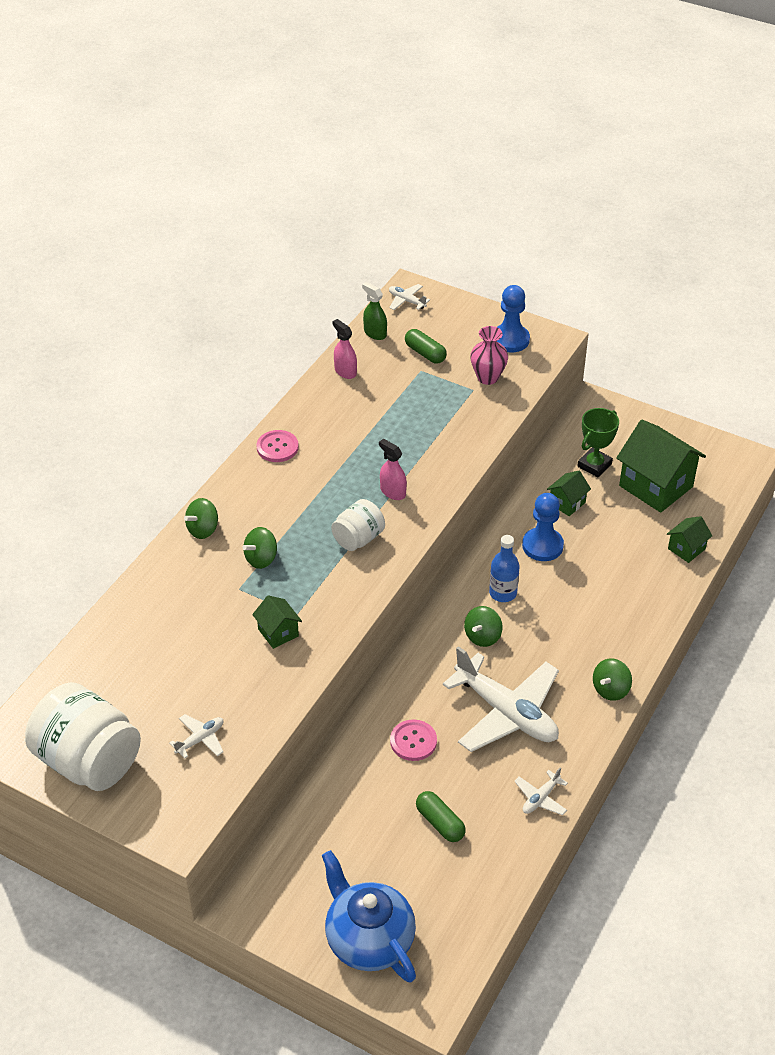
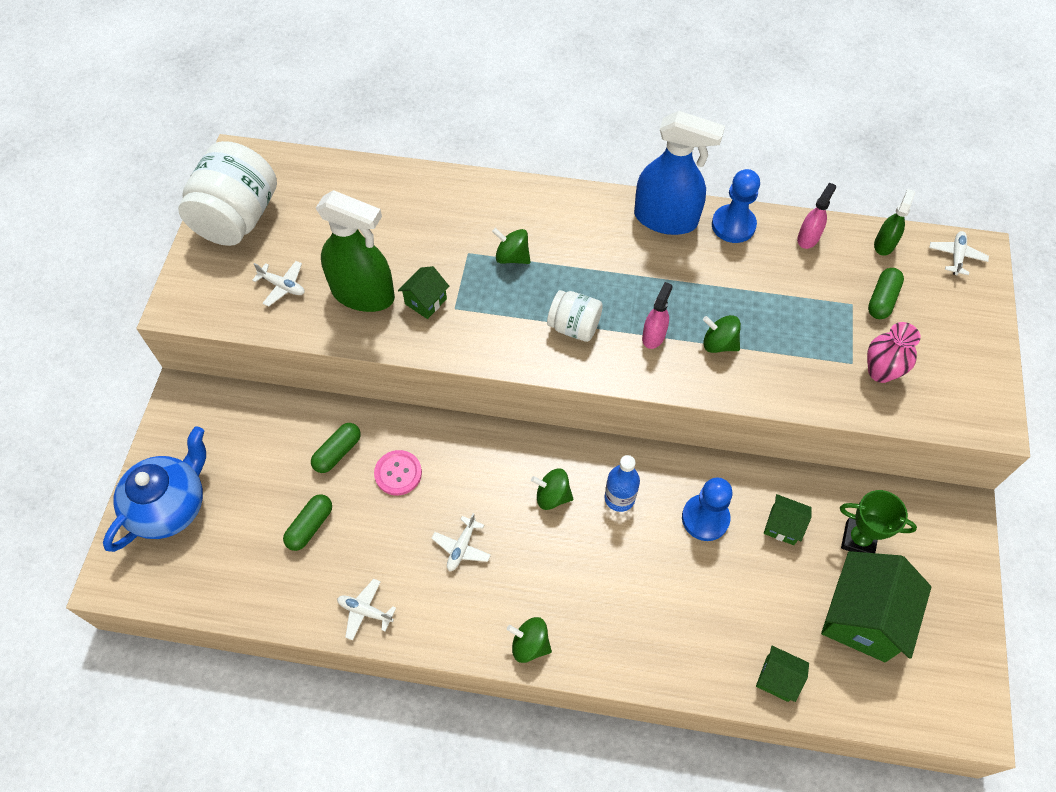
camera: 70 degrees right, 15 degrees up
green spinning top [184,498,218,539] -> green spinning top moved to [703,315,741,353]
pink button [257,430,299,462] -> blue spray bottle [634,111,725,235]
white plane [443,646,559,752] -> white plane [431,513,491,571], size x0.43
blue pawn [497,285,530,353] -> blue pawn moved to [712,169,760,243]
none -> green capsule [311,423,361,473]
none -> green spray bottle [316,190,395,312]

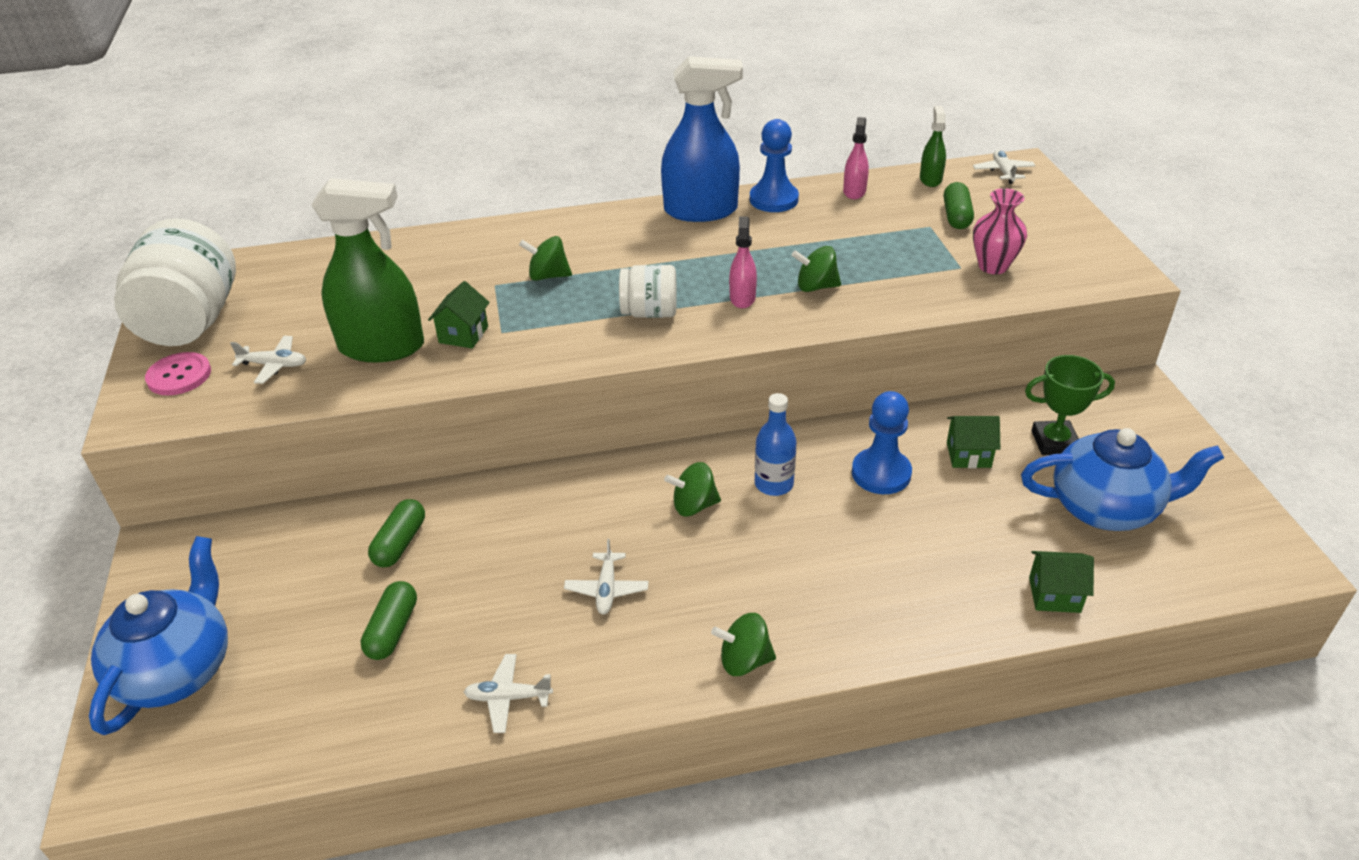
camera: 20 degrees left, 20 degrees down
pink button [374,450,422,495] -> pink button moved to [145,352,211,395]
green house [821,551,932,662] -> blue teapot [1021,428,1224,531]

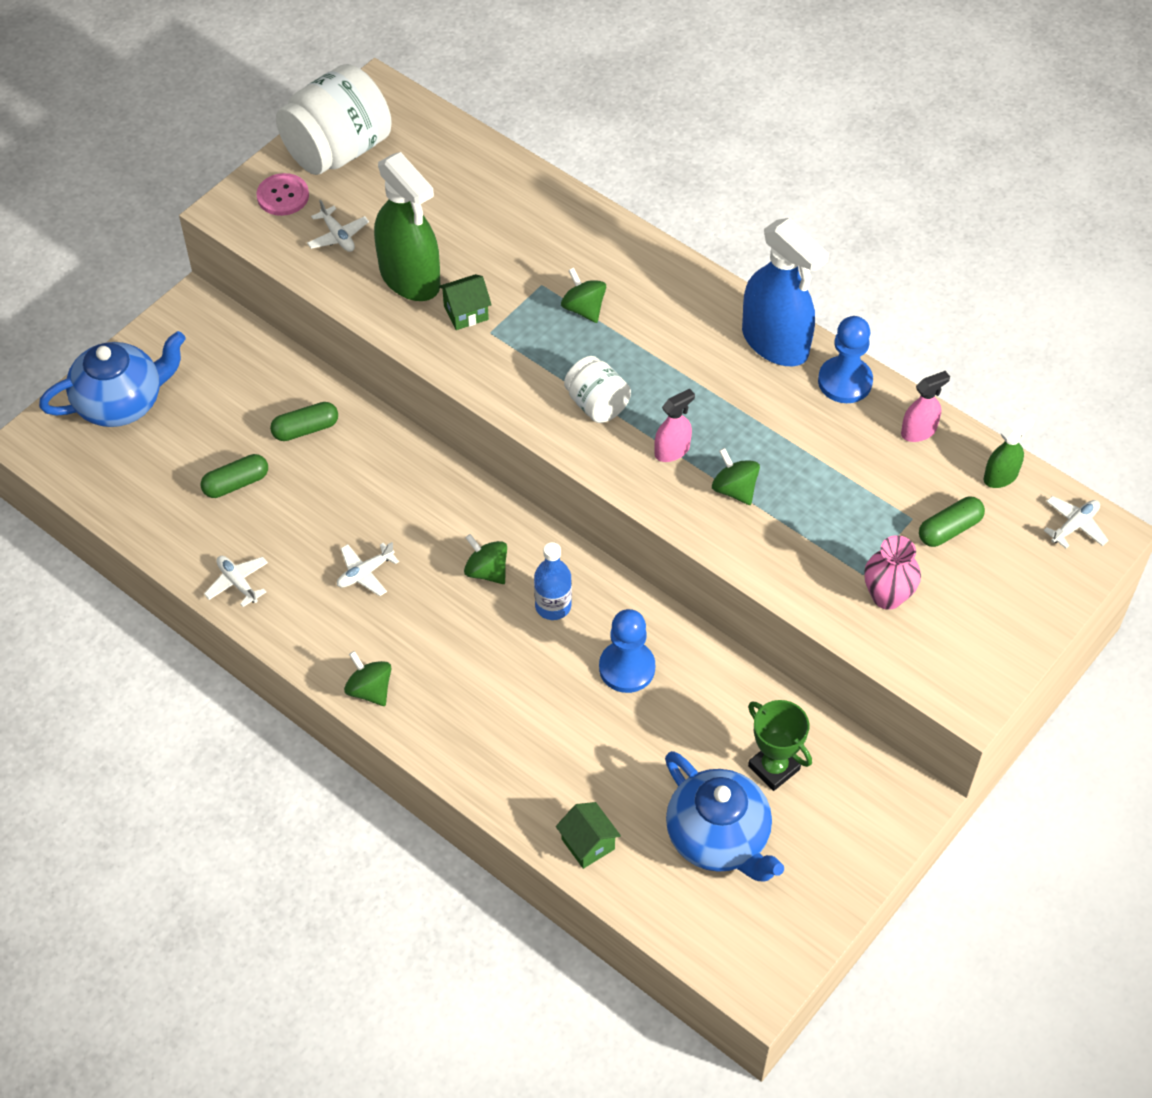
camera: 50 degrees right, 15 degrees up
green house [947,416,1000,468] -> none

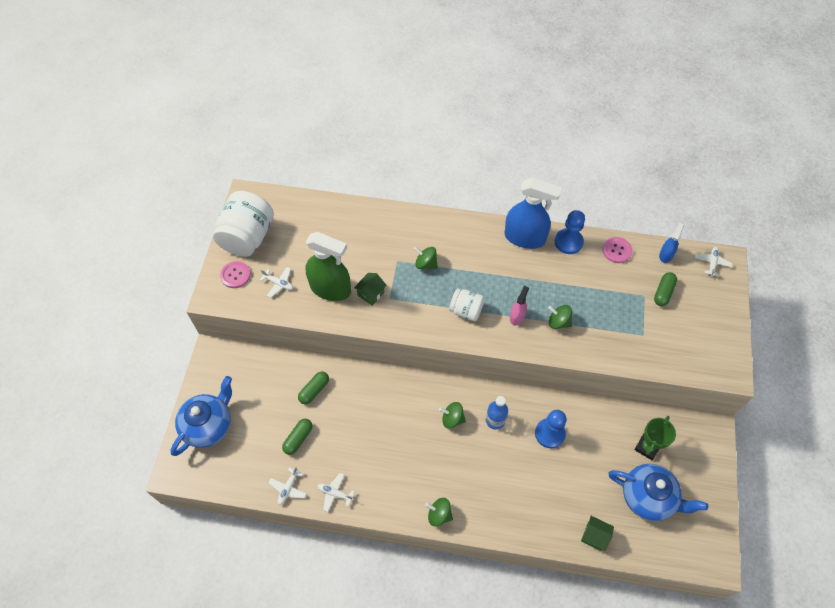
camera: 30 degrees left, 5 degrees up
white plane [337,542,399,596] -> white plane moved to [269,466,306,505]
green trophy [748,700,812,791] -> green trophy turned 75 degrees counterclockwise [635,416,676,460]
pink vase [864,535,921,610] -> none
pink spray bottle [901,371,950,442] -> pink button [602,237,632,263]
green spray bottle [984,415,1034,488] -> blue spray bottle [659,223,684,263]

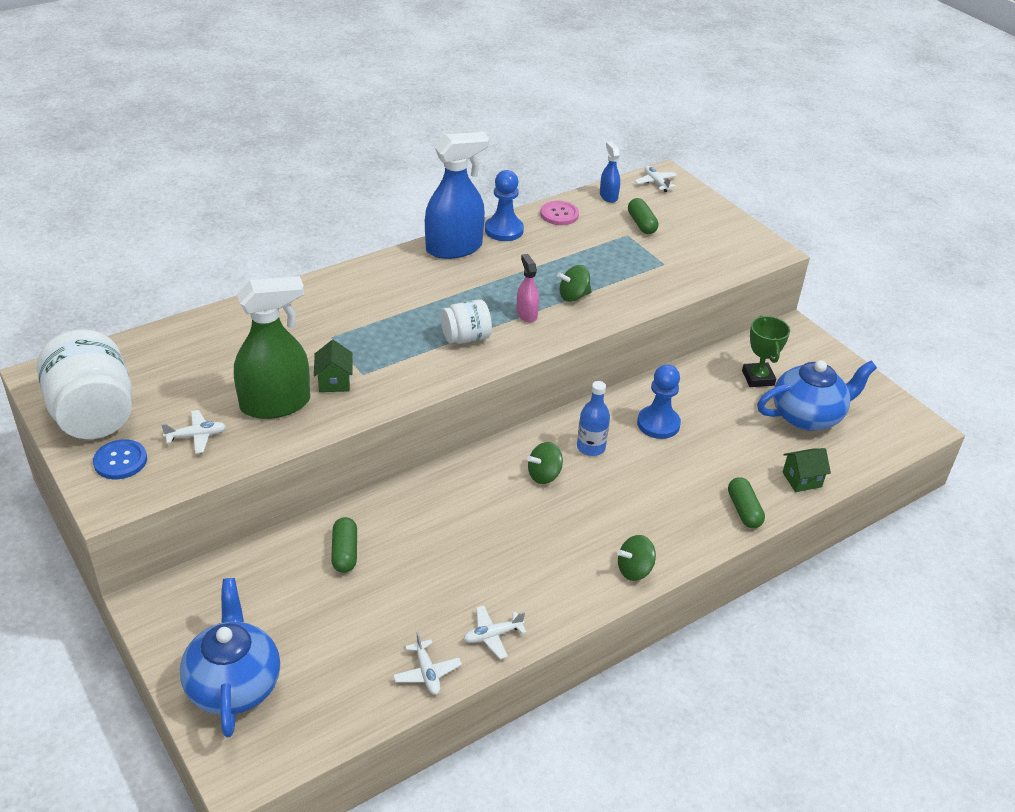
camera: 45 degrees left, 20 degrees down
pink button [220,261,251,288] -> blue button [93,439,147,479]
green capsule [282,419,312,455] -> green capsule moved to [728,477,765,528]
green spinning top [414,247,438,269] -> none

